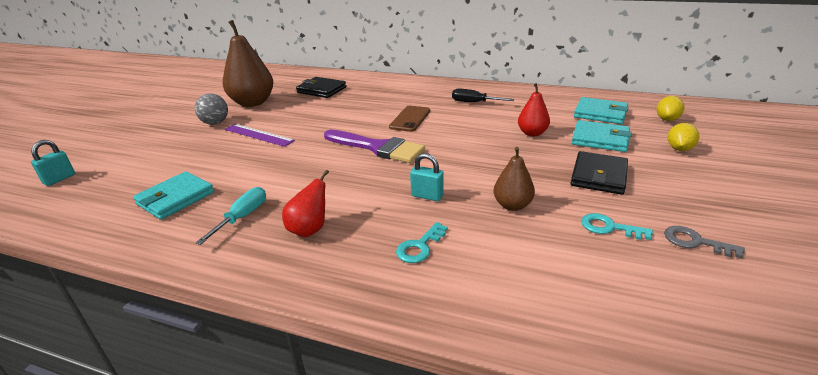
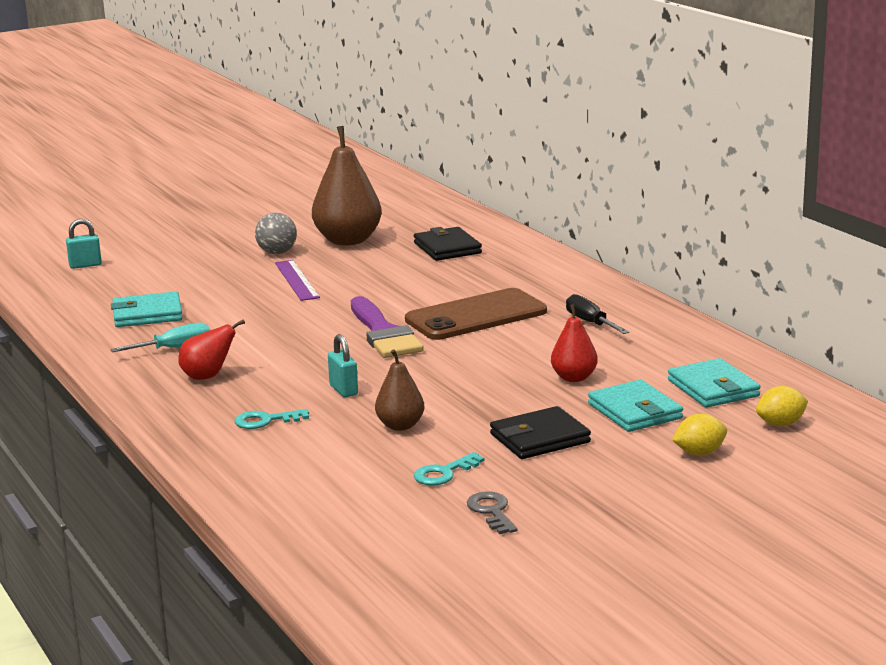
camera: 40 degrees right, 10 degrees down
brown phone [389,106,430,132] -> brown phone [405,288,547,340], size x1.68
turquoise key [581,213,653,240] -> turquoise key turned 105 degrees counterclockwise [414,452,484,486]

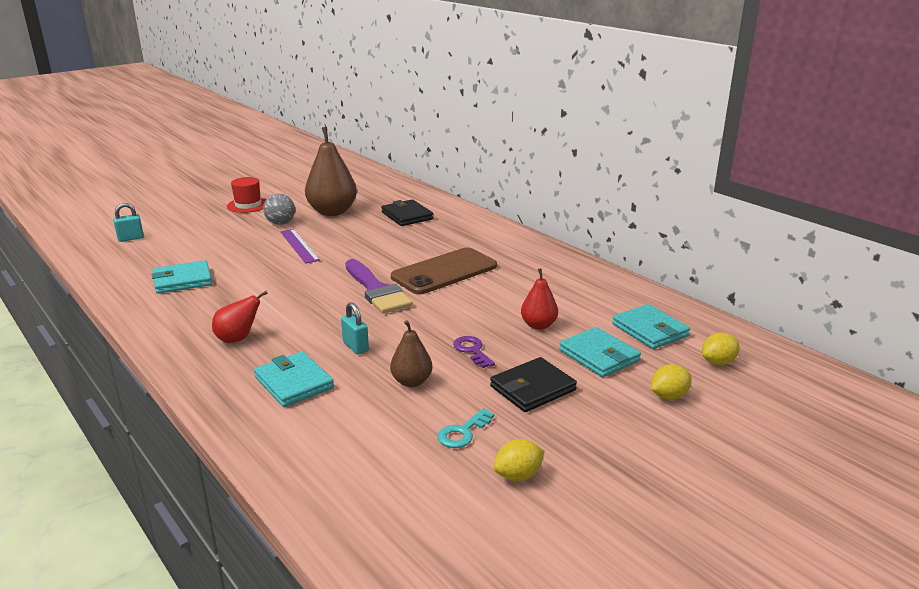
camera: 10 degrees left, 5 degrees up
turquoise screwdriver [110,323,210,352] -> none
turquoise key [235,409,309,429] -> turquoise wallet [254,352,334,407]
grey key [467,491,518,534] -> yellow lemon [494,439,545,481]
black screwdriver [566,294,629,334] -> none
none -> red hat [227,177,267,213]
none -> purple key [453,336,495,368]

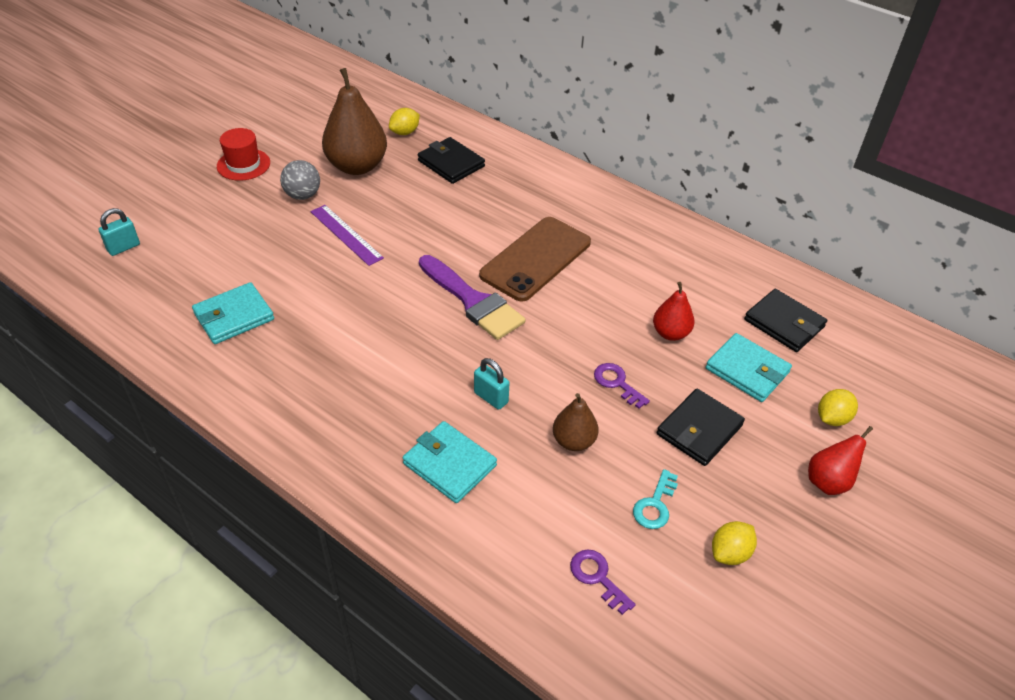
camera: 15 degrees left, 20 degrees up
red pear [212,291,268,343] -> red pear moved to [808,426,873,495]
turquoise wallet [612,304,690,349] -> black wallet [744,289,827,352]
yellow lemon [702,333,740,365] -> yellow lemon moved to [389,108,420,135]
none -> purple key [570,549,636,615]

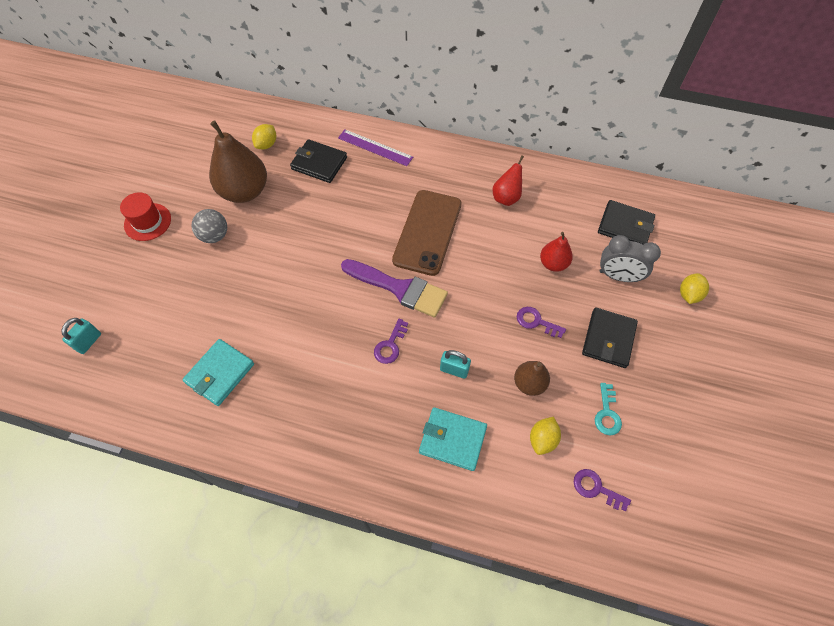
camera: 20 degrees left, 15 degrees up
purple ruler [310,205,384,266] -> purple ruler moved to [338,129,413,166]
turquoise wallet [706,333,792,402] -> grey clock [599,235,661,282]
yellow lemon [712,521,757,565] -> yellow lemon moved to [530,417,561,455]
red pear [808,426,873,495] -> red pear moved to [492,155,524,206]
none -> purple key [374,319,408,364]

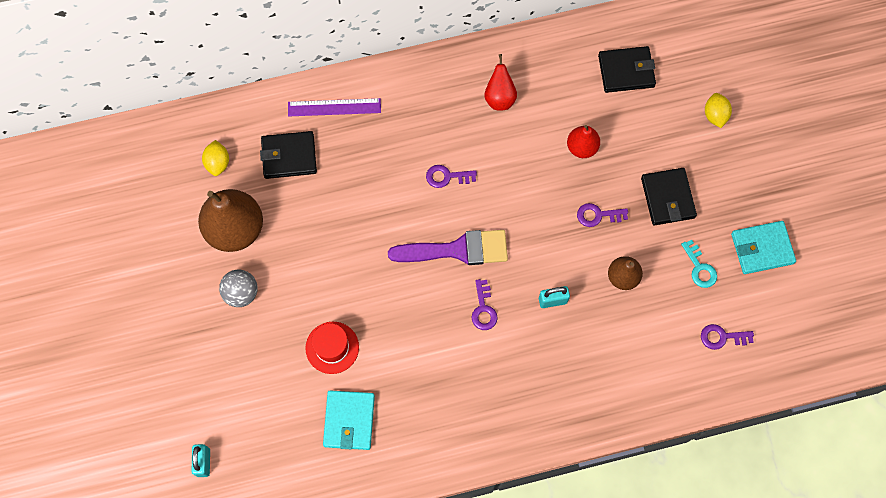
camera: 30 degrees left, 10 degrees up
red hat [120,192,171,241] -> red hat moved to [305,322,359,374]
brown phone [392,190,462,276] -> purple key [426,165,477,188]
turquoise wallet [419,407,487,471] -> turquoise wallet moved to [731,221,796,274]
yellow lemon [530,417,561,455] -> none
grey clock [599,235,661,282] -> none

